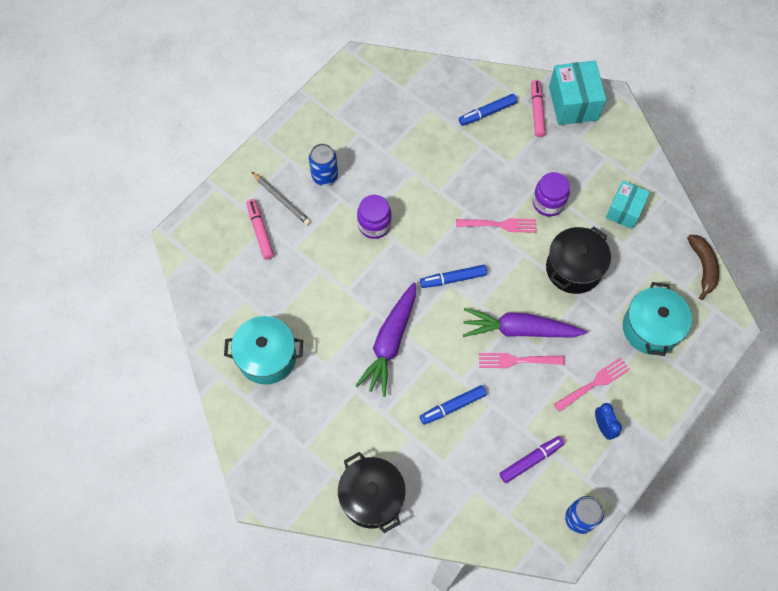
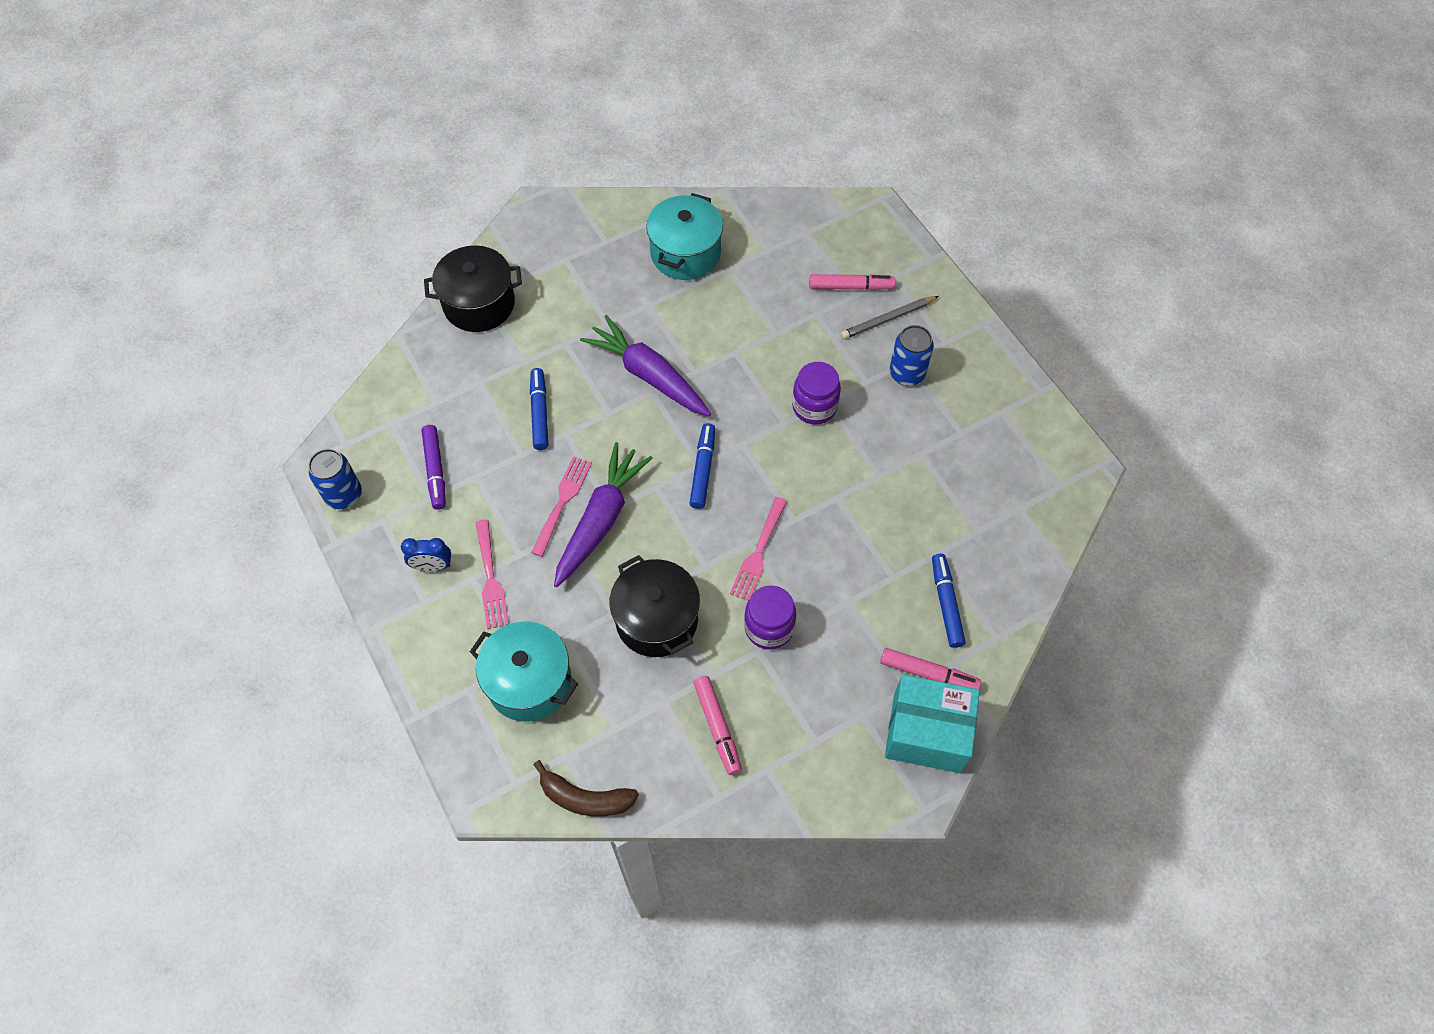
camera: 110 degrees right, 5 degrees down
turquoise box [606,181,650,229] -> pink marker [693,676,742,775]

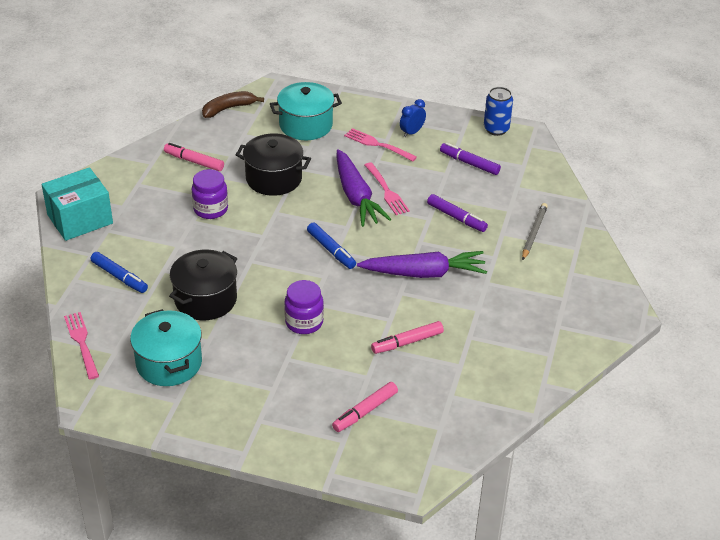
camera: 135 degrees right, 20 degrees down
black pot [424,245,522,332] -> black pot moved to [169,249,237,320]
blue marker [530,368,548,450] -> purple marker [427,194,488,232]
turquoise pot [646,193,723,280] -> turquoise pot moved to [130,309,202,386]
pink fork [730,497,787,601] -> pink fork moved to [64,312,99,379]
grey pencil [841,296,939,339] -> grey pencil moved to [522,203,548,260]
pink marker [880,648,981,689] -> pink marker moved to [371,321,444,354]
blue can [890,325,934,386] -> none

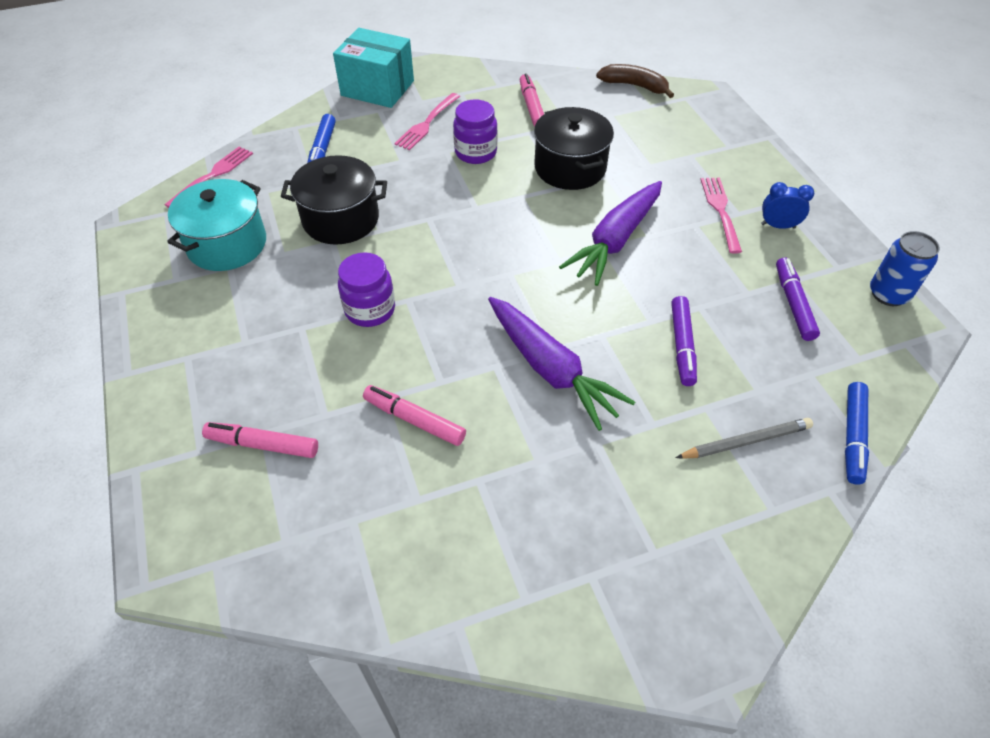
camera: 55 degrees right, 10 degrees up
turquoise pot [270,82,342,140] -> none
blue marker [307,222,356,269] -> blue marker moved to [845,382,869,484]
pink fork [365,162,410,215] -> pink fork moved to [394,93,460,150]

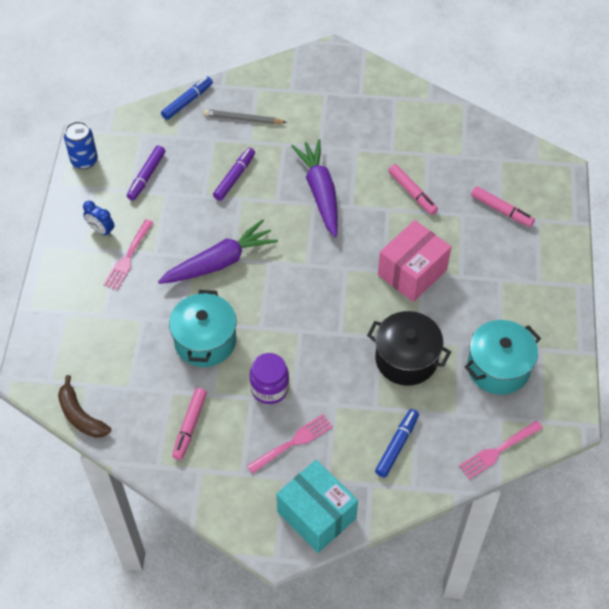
camera: 155 degrees left, 5 degrees up
purple jar [338,252,395,327] -> pink box [378,220,451,302]
black pot [534,107,614,190] -> turquoise pot [169,290,236,367]

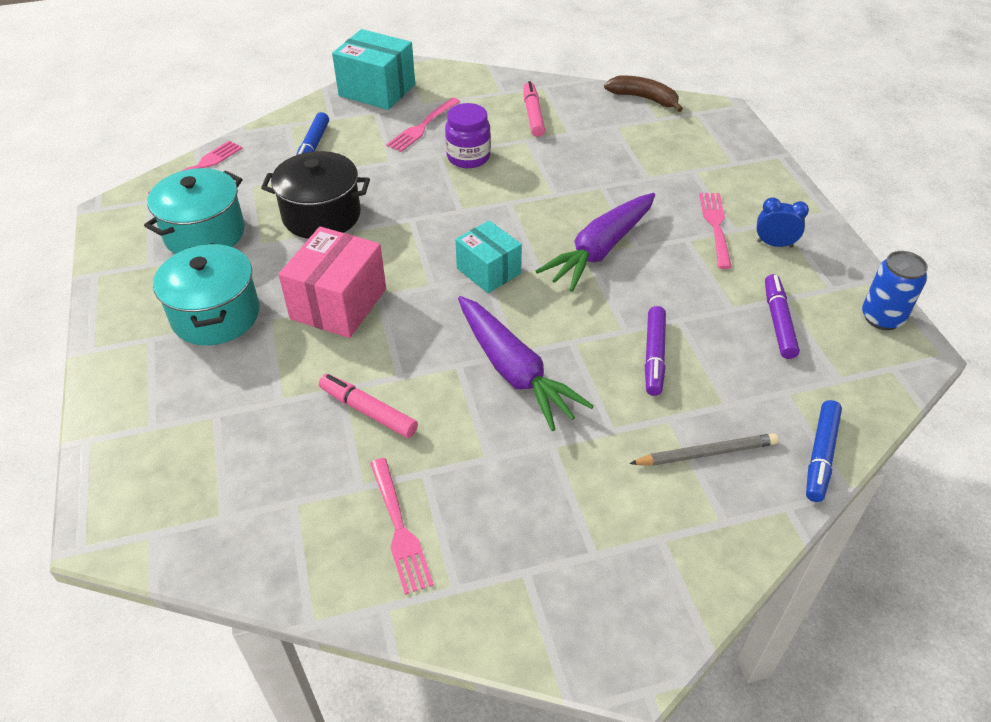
camera: 160 degrees right, 10 degrees down
turquoise pot [169,290,236,367] -> turquoise pot moved to [153,243,259,345]
pink marker [471,186,535,227] -> none
none -> pink fork [370,458,434,595]
none -> turquoise box [455,220,522,293]

